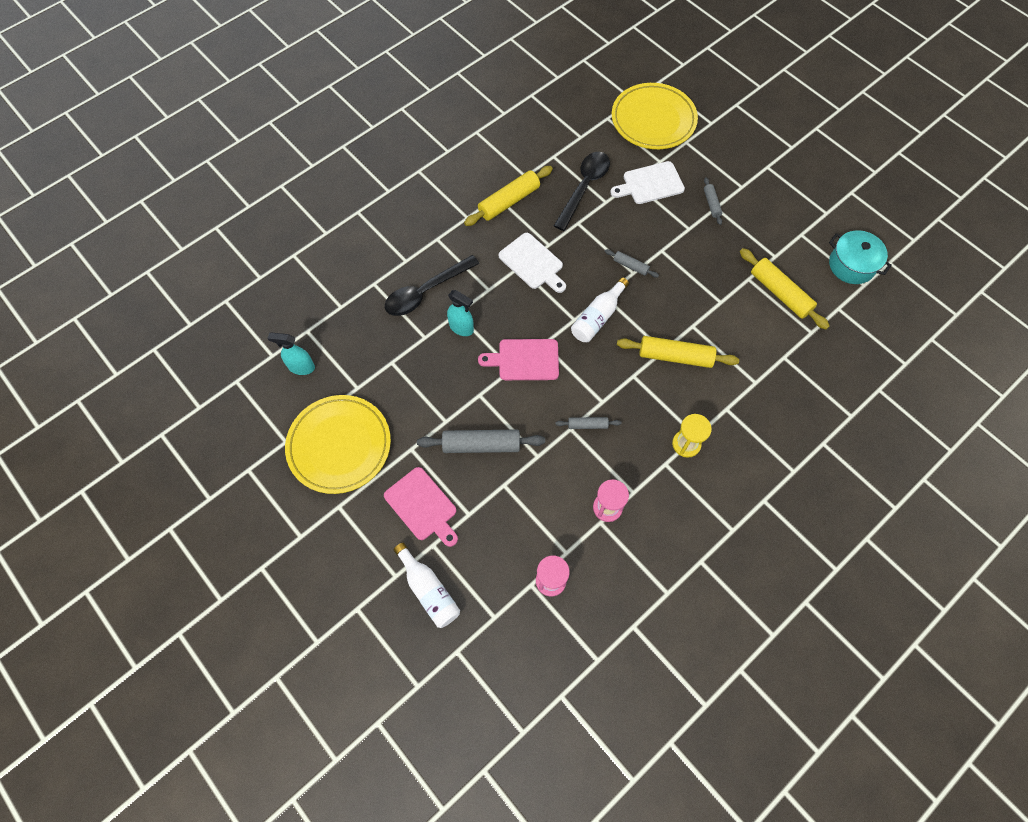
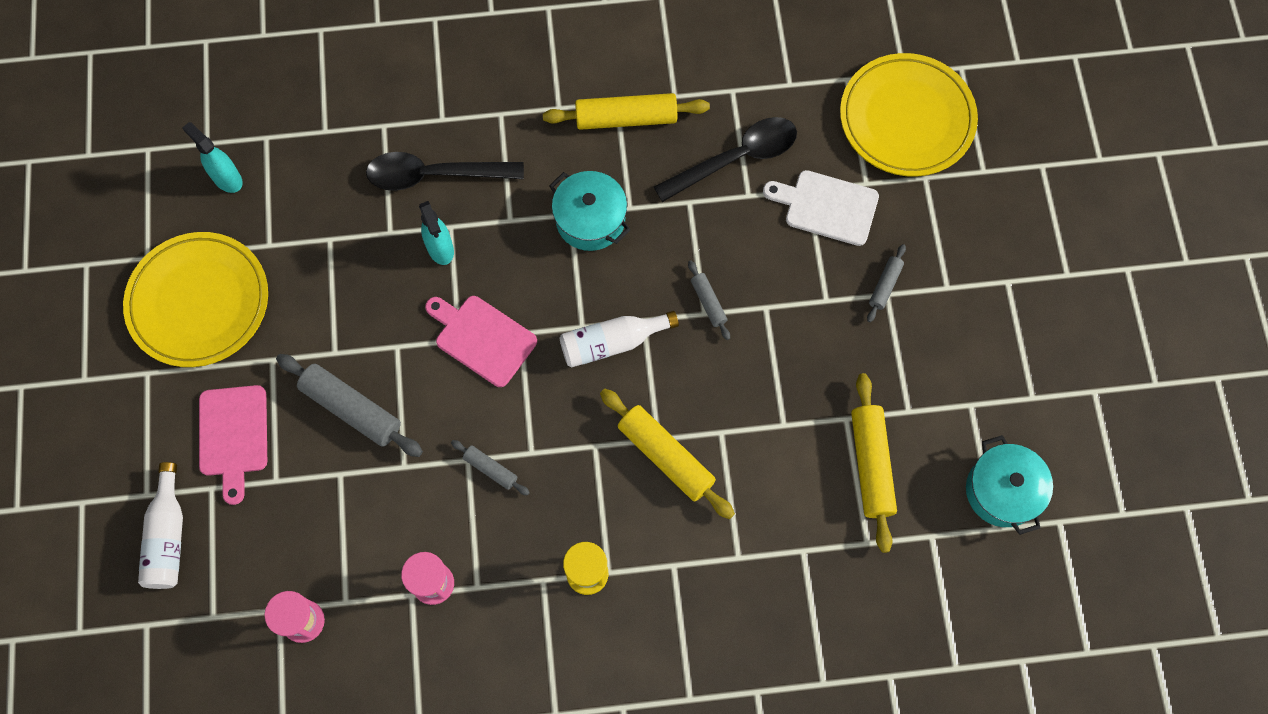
camera: 35 degrees right, 5 degrees up
white cutting board [499,233,566,293] -> turquoise pot [549,171,630,251]

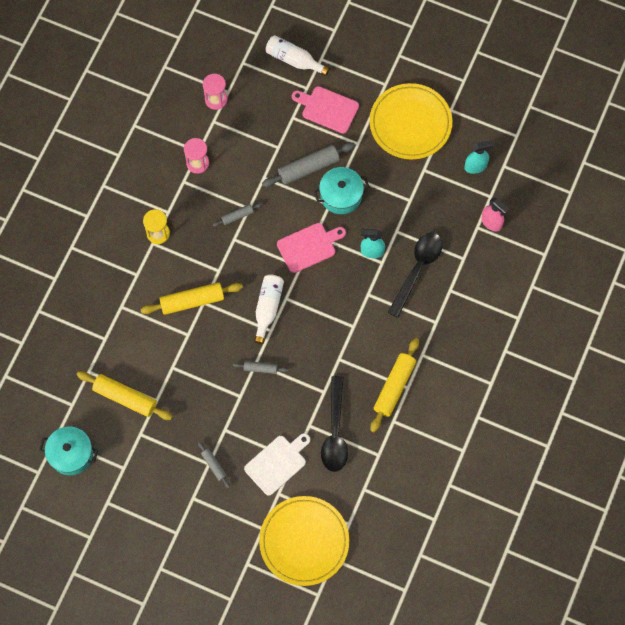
camera: 120 degrees right, 0 degrees up
turquoise pot [549,171,630,251] -> turquoise pot moved to [314,167,369,214]
none -> pink spray bottle [481,197,509,232]

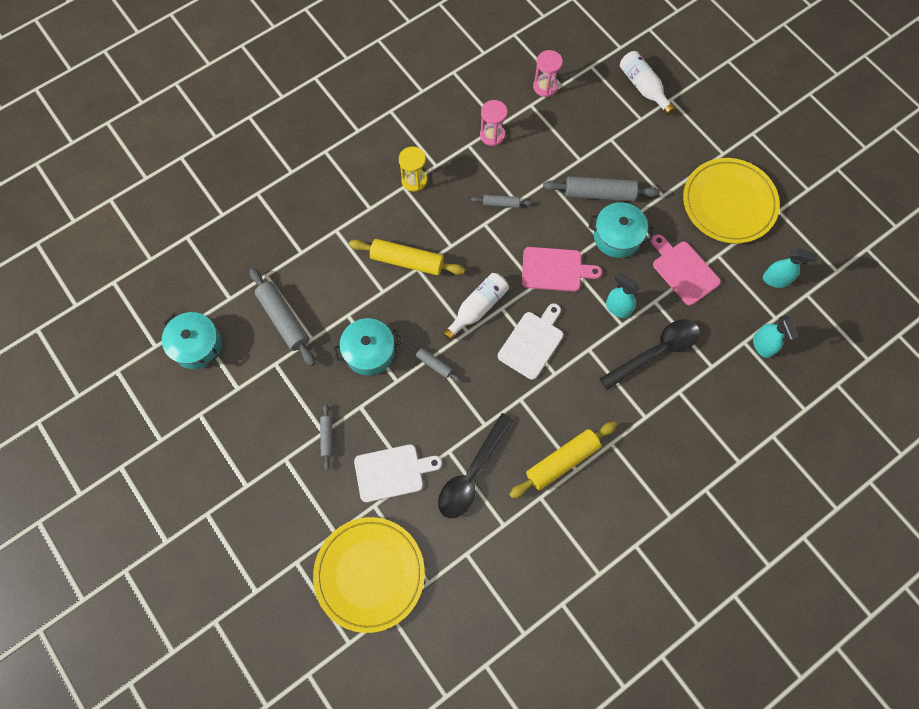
camera: 30 degrees right, 0 degrees up
yellow rolling pin [77,371,173,420] -> grey rolling pin [250,268,315,366]
pink cutting board [292,86,359,134] -> pink cutting board moved to [651,234,721,305]
pink spray bottle [481,197,509,232] -> turquoise spray bottle [753,315,799,358]
none -> turquoise pot [333,318,402,375]
none -> white cutting board [498,303,563,380]

